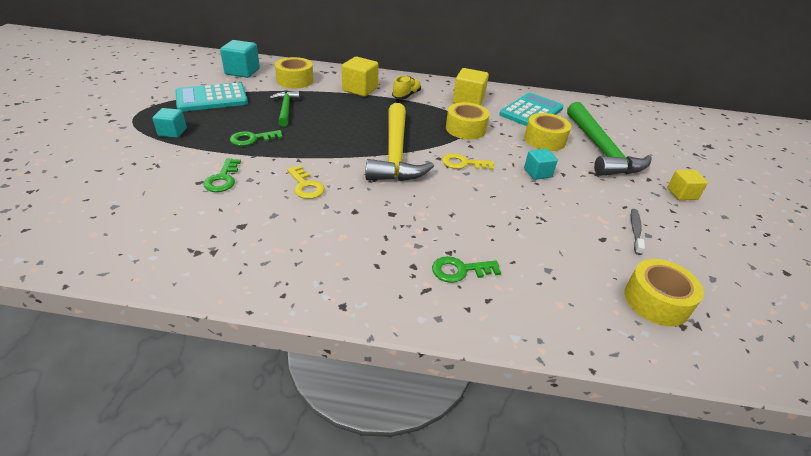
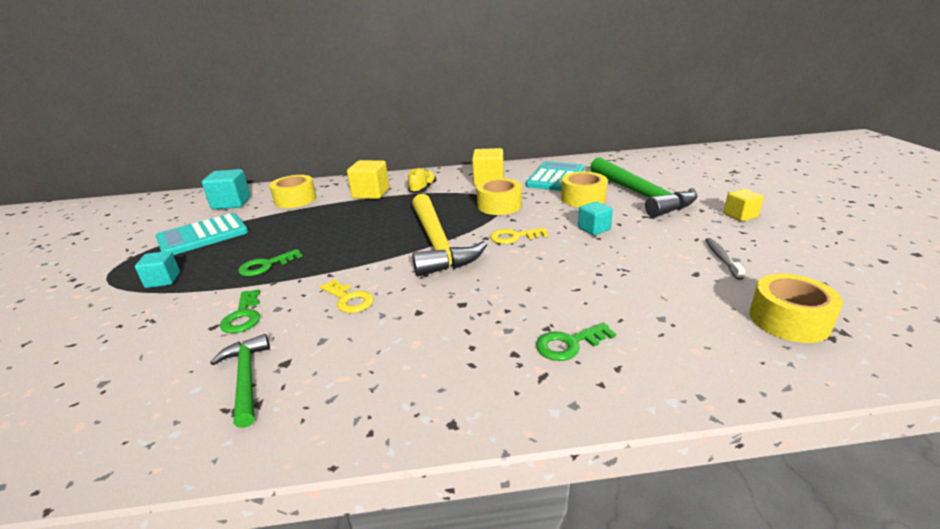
camera: 10 degrees left, 10 degrees down
green hammer [269,91,300,126] -> green hammer moved to [210,334,270,428]

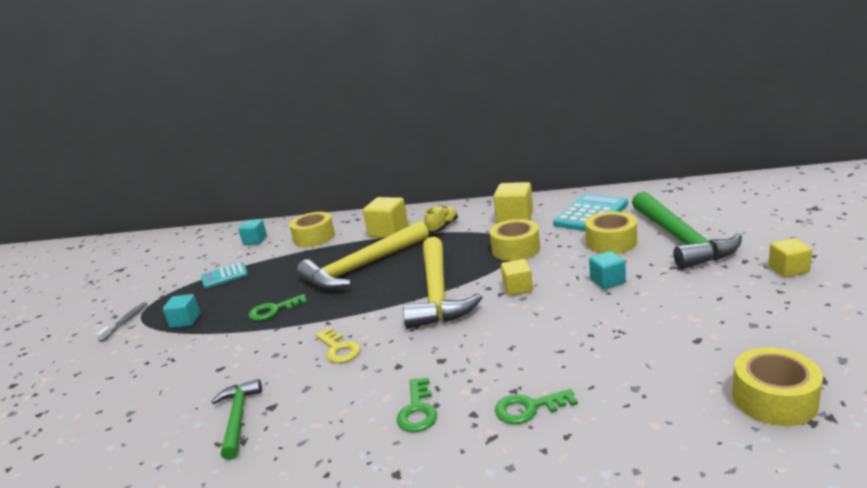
camera: 15 degrees right, 5 degrees down
turquoise calculator [155,213,248,255] -> turquoise calculator [201,262,248,288], size x0.58
turquoise cube [202,169,251,210] -> turquoise cube [238,219,267,245], size x0.64
green key [220,289,260,333] -> green key moved to [397,377,437,432]
yellow key [490,228,548,244] -> yellow cube [501,259,533,296]
grey toothbrush [705,238,746,280] -> grey toothbrush moved to [96,302,147,342]
none -> yellow hammer [297,221,429,290]

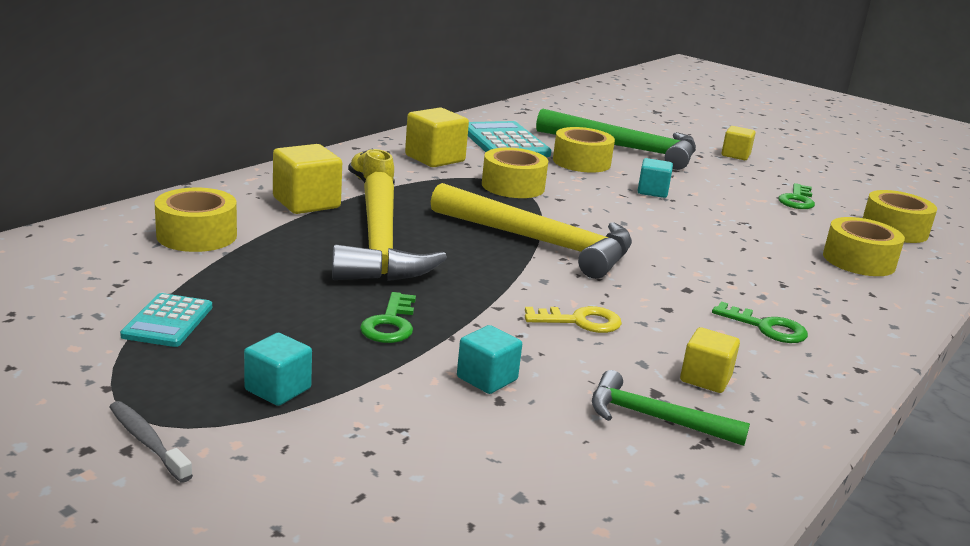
camera: 65 degrees left, 0 degrees up
turquoise cube [238,219,267,245] -> turquoise cube moved to [457,325,522,394]
green key [495,389,578,424] -> green key moved to [778,183,815,209]
yellow cube [501,259,533,296] -> yellow cube moved to [680,327,740,393]
none -> yellow tape [823,217,905,276]

